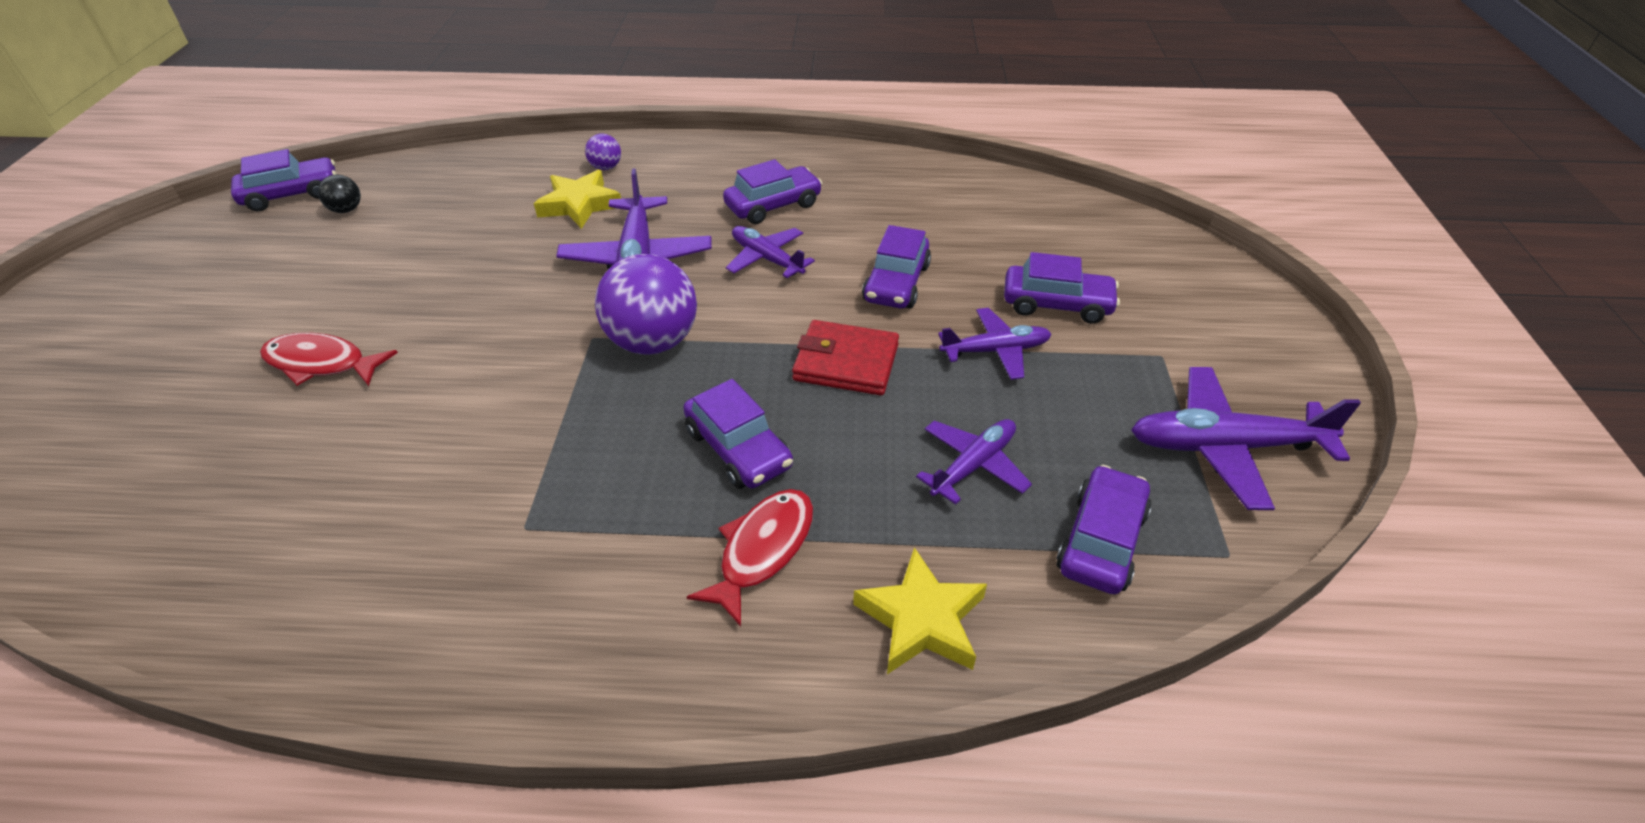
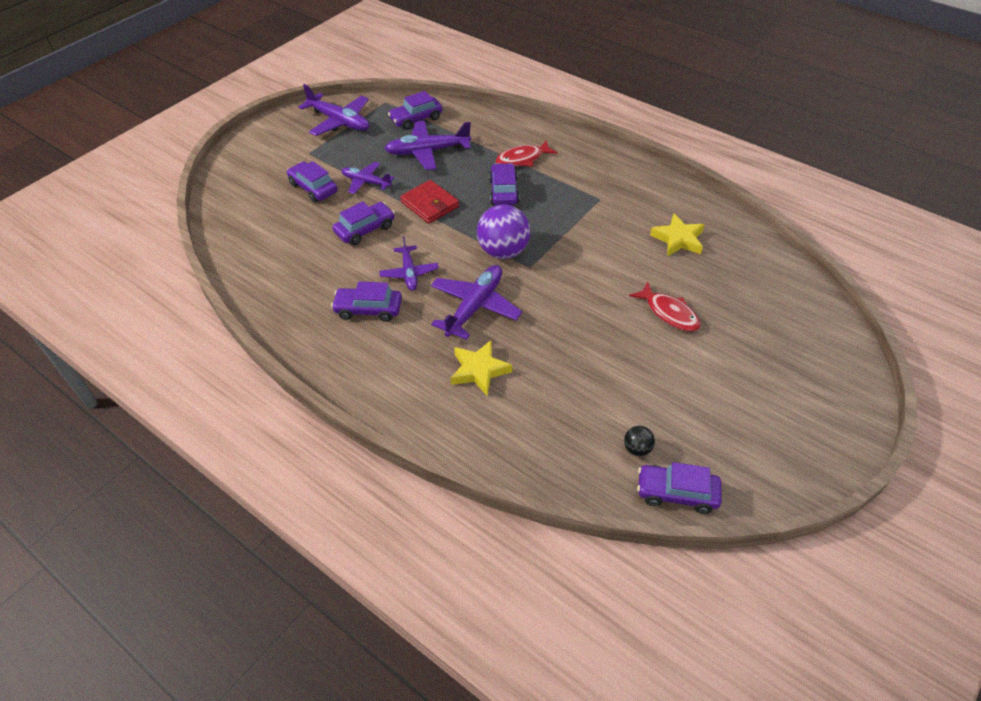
camera: 145 degrees left, 5 degrees up
purple ball [585,134,621,170] -> none
yellow star [853,547,987,674] -> yellow star moved to [650,213,705,256]
purple plane [916,419,1032,505] -> purple plane [384,121,471,170], size x1.59

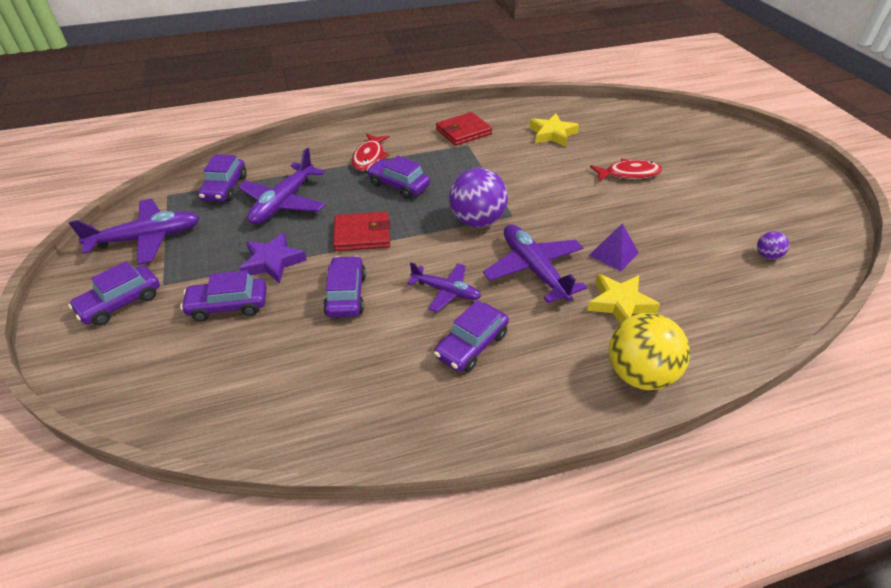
camera: 55 degrees left, 5 degrees down
purple plane [341,162,394,194] -> purple star [239,232,307,284]
black ball [624,426,655,456] -> purple ball [757,231,789,260]
purple car [637,462,722,514] -> purple car moved to [68,261,160,326]
none -> red wallet [436,112,492,146]
none -> purple pyramid [589,223,639,271]
none -> yellow ball [609,313,690,390]

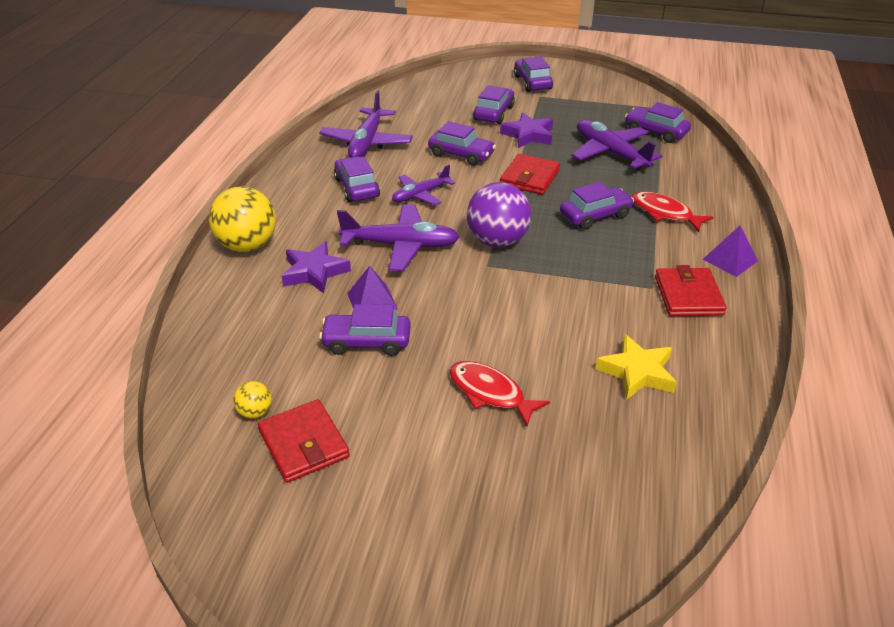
camera: 120 degrees right, 5 degrees down
purple plane [69,199,200,265] -> purple plane moved to [319,90,413,157]
yellow star [587,274,660,323] -> purple star [281,241,351,293]
red fish [590,159,662,181] -> red fish turned 105 degrees clockwise [449,361,550,426]
purple ball [757,231,789,260] -> yellow ball [233,381,272,419]
none -> red wallet [258,399,350,483]
none -> purple car [319,304,411,356]
none -> purple pyramid [703,226,758,277]

